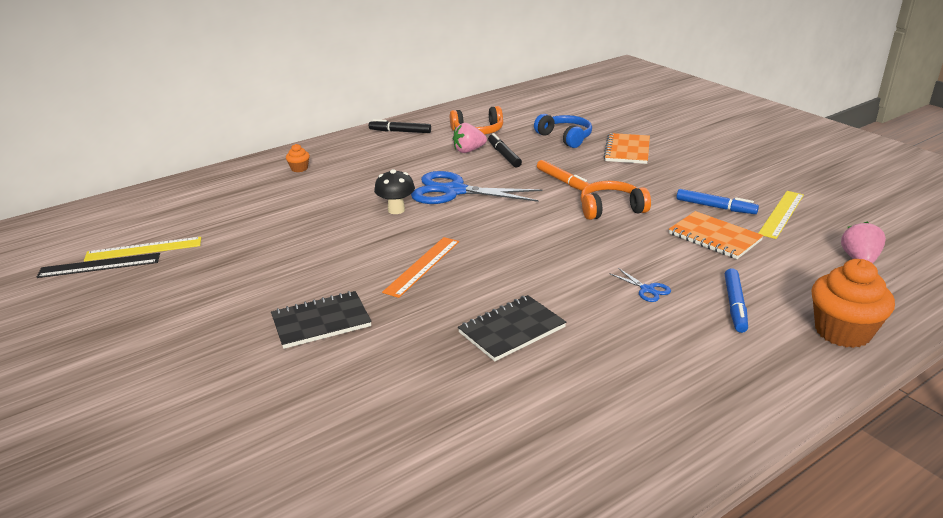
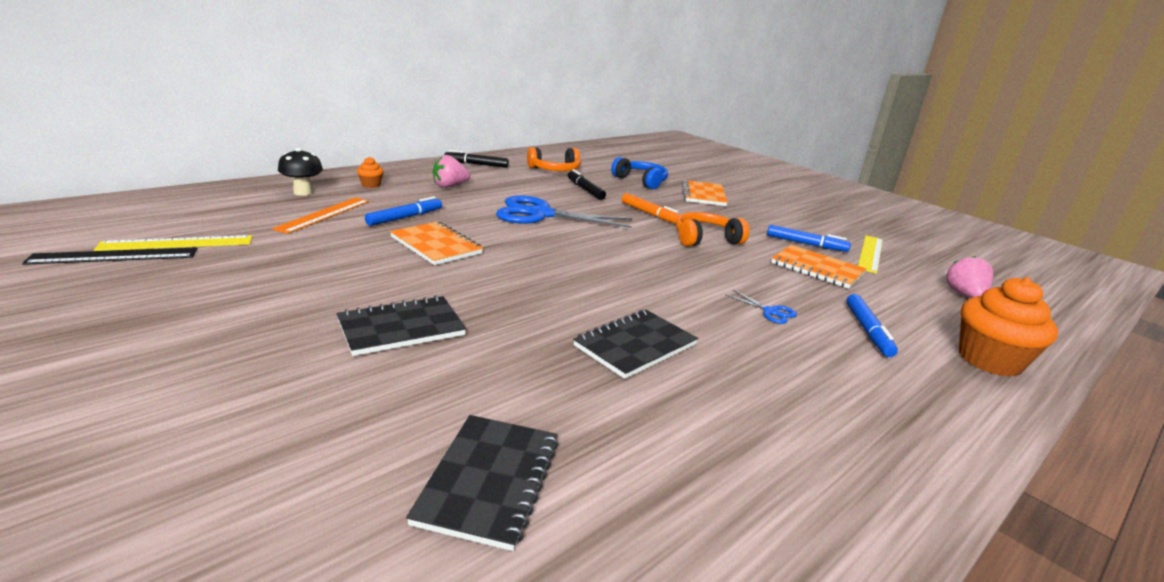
camera: 10 degrees left, 5 degrees down
black mushroom [374,169,415,214] -> black mushroom moved to [278,148,323,196]
orange ruler [382,237,459,298] -> orange ruler moved to [272,197,369,234]
pink strawberry [453,123,487,153] -> pink strawberry moved to [433,155,470,188]
none -> blue marker [365,196,442,226]
none -> orange notebook [390,221,483,265]
none -> black notebook [406,415,558,551]

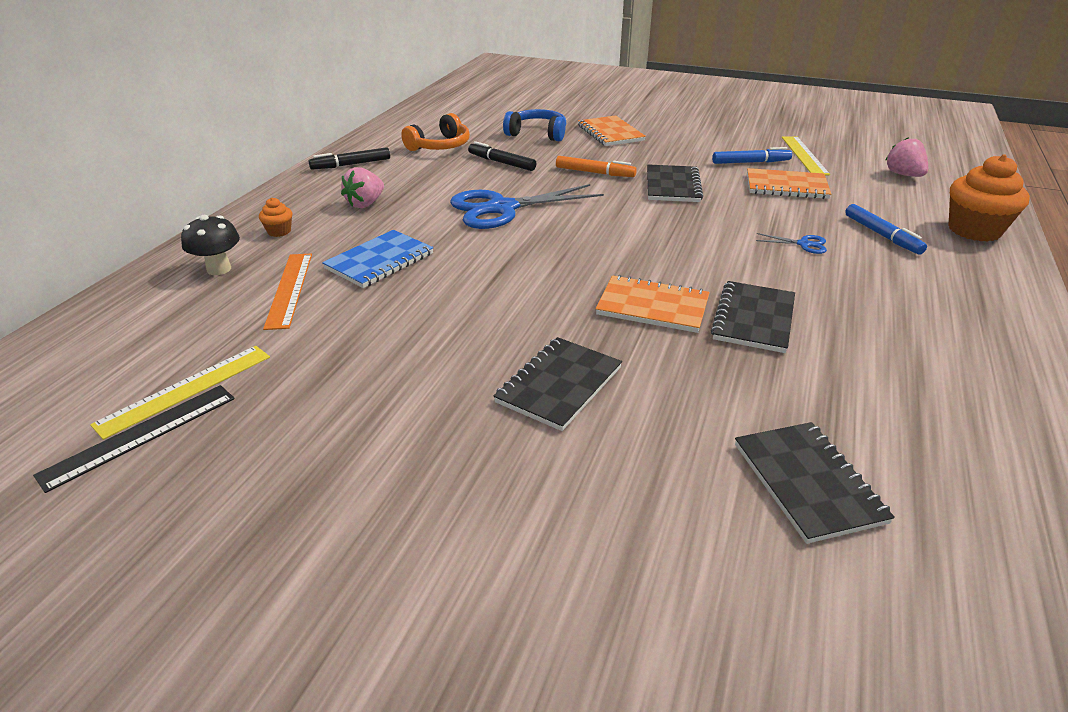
camera: 25 degrees left, 10 degrees up
blue marker [365,196,442,226] -> blue notebook [322,230,434,288]
orange notebook [390,221,483,265] -> orange notebook moved to [596,275,710,333]
orange headphones [676,212,749,246] -> black notebook [647,165,703,202]

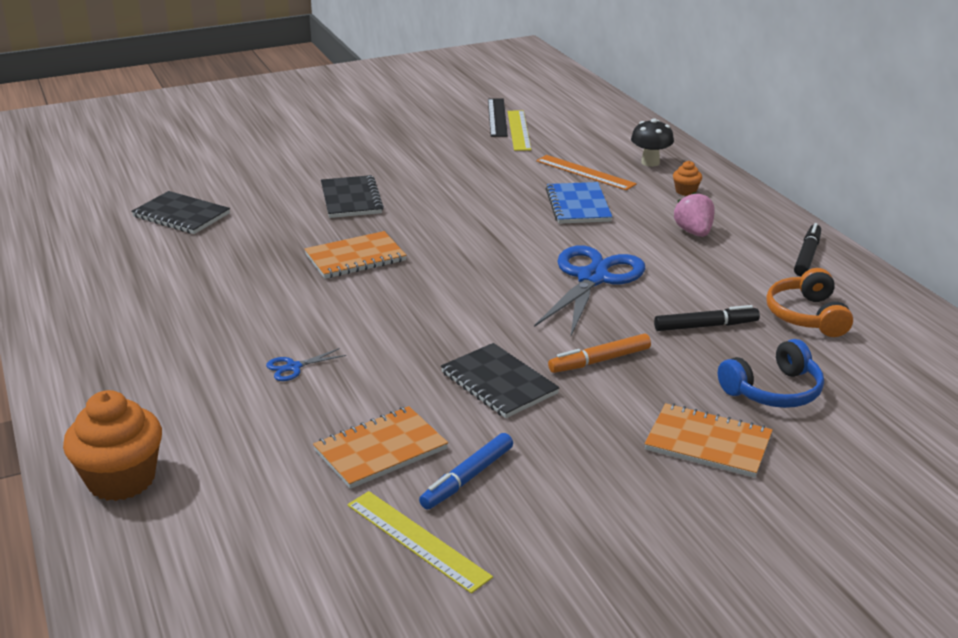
camera: 135 degrees right, 5 degrees down
black notebook [711,281,795,353] -> none
blue marker [845,204,927,254] -> none
pink strawberry [886,137,928,177] -> none

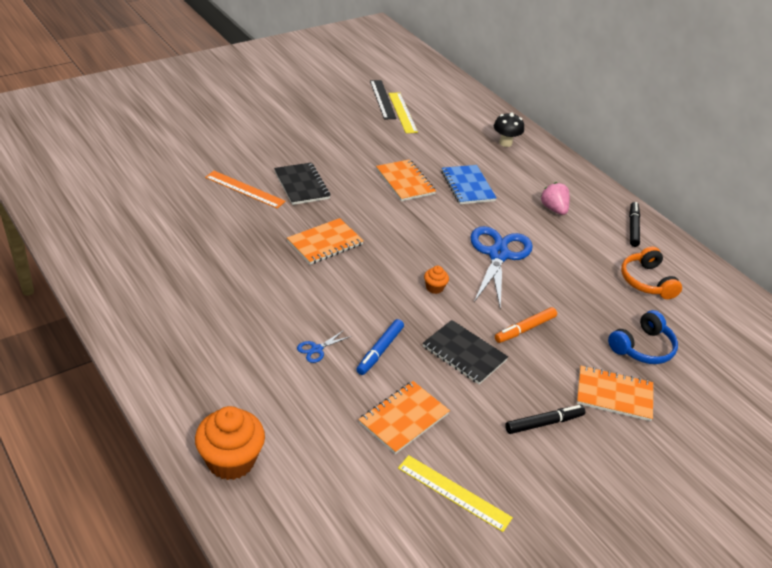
camera: 15 degrees left, 10 degrees up
black notebook [131,191,230,234] -> none
blue marker [419,433,513,509] -> blue marker moved to [356,319,404,375]
orange ruler [536,155,637,190] -> orange ruler moved to [205,171,286,209]
black marker [654,305,760,331] -> black marker moved to [505,405,585,434]
orange cupcake [673,161,702,196] -> orange cupcake moved to [424,266,449,294]
none -> orange notebook [376,159,436,201]

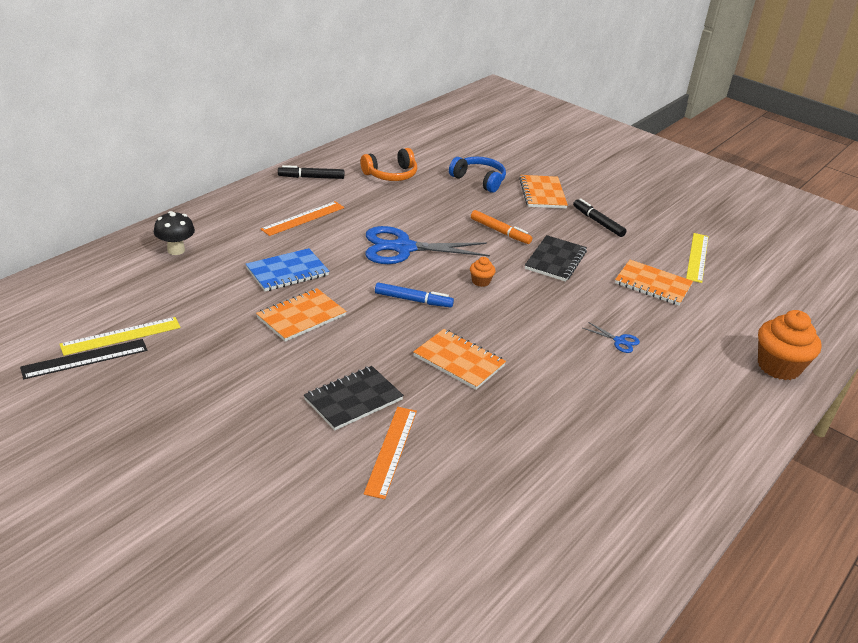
camera: 105 degrees left, 5 degrees down
blue marker [356,319,404,375] -> blue marker moved to [375,283,454,308]
pink strawberry [540,182,570,215] -> orange ruler [260,201,345,236]

